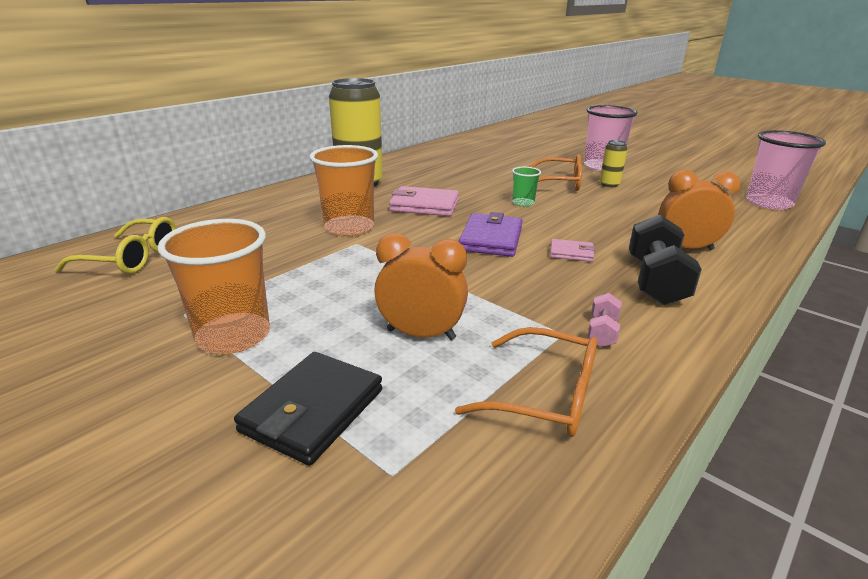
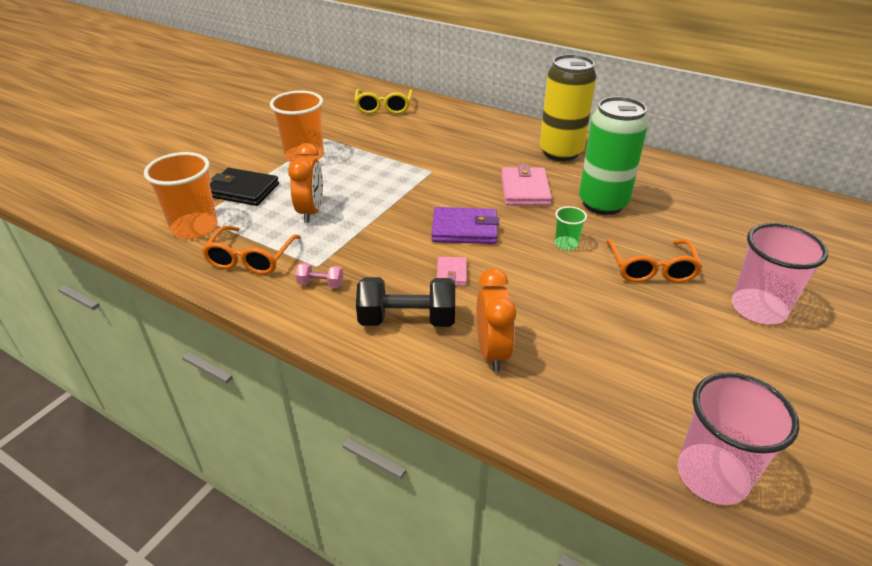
camera: 80 degrees right, 10 degrees up
orange cup [310,145,378,236] -> orange cup moved to [144,152,218,239]
yellow can [600,140,627,187] -> none
none -> green can [579,96,648,215]

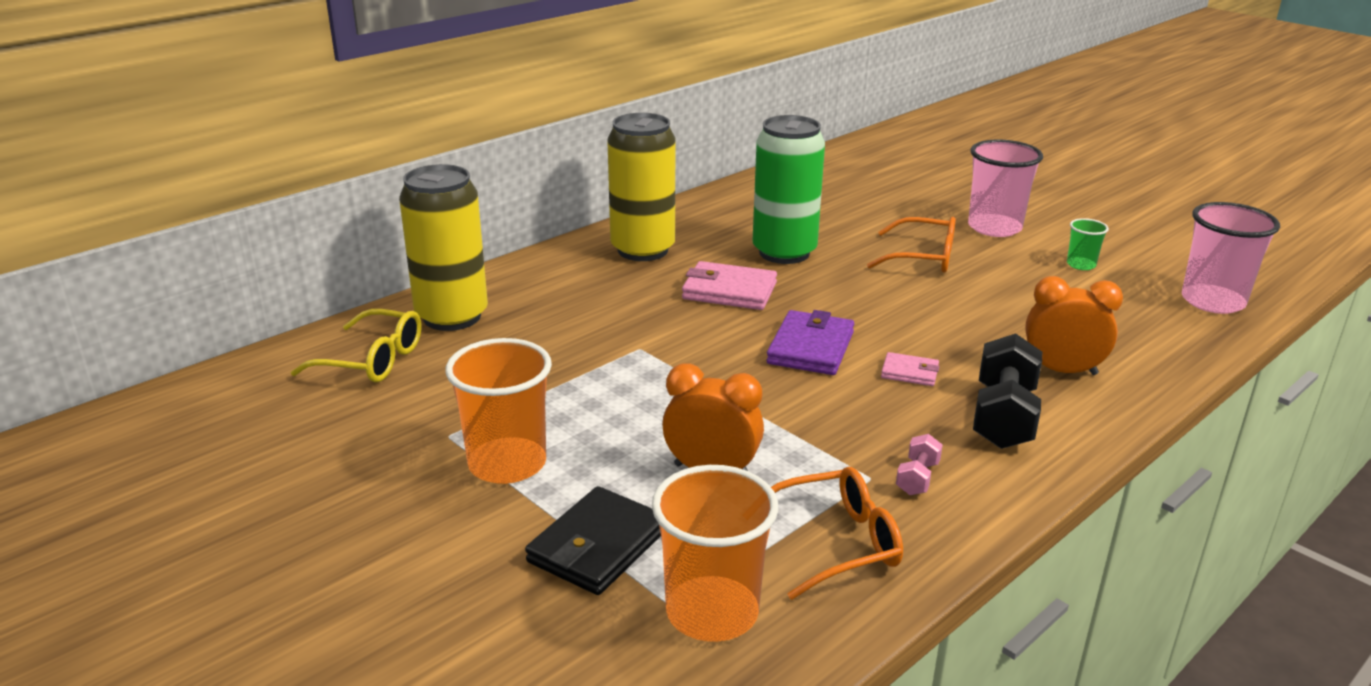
camera: 75 degrees left, 10 degrees down
orange glasses [201,226,301,274] -> orange glasses turned 45 degrees counterclockwise [771,467,903,600]
green cup [555,206,587,250] -> green cup moved to [1067,218,1109,270]
none -> yellow can [399,164,488,331]

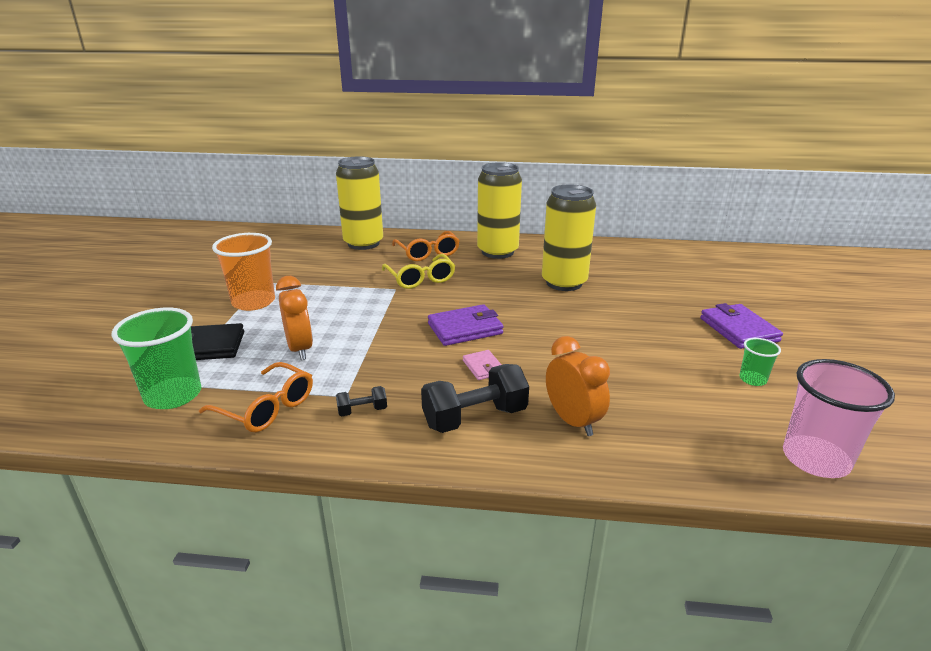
camera: 50 degrees right, 0 degrees up
yellow glasses [291,309,422,383] -> yellow glasses moved to [382,254,455,289]
orange cup [652,465,779,642] -> green cup [112,307,201,409]
pink wallet [682,261,777,310] -> none
green can [753,115,825,264] -> yellow can [542,184,596,291]
orange glasses [867,217,956,273] -> orange glasses moved to [392,231,460,261]
pink dumbbell [896,434,943,495] -> black dumbbell [336,386,387,416]
pink cup [968,140,1043,237] -> purple wallet [700,303,783,349]

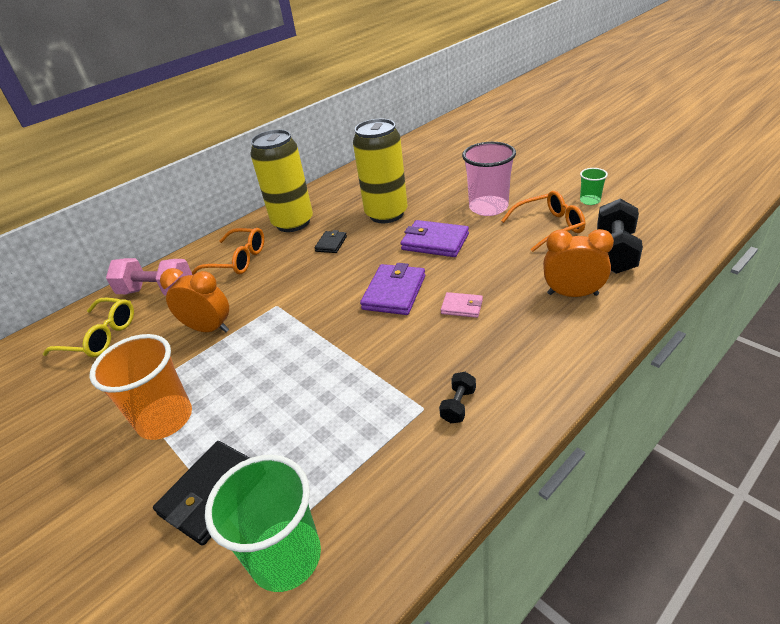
camera: 45 degrees left, 10 degrees up
orange glasses [199,362,313,433] -> orange glasses moved to [501,191,585,252]
orange clock [276,276,313,360] -> orange clock moved to [160,268,229,332]
yellow can [336,156,383,250] -> pink dumbbell [106,258,192,296]
yellow glasses [382,254,455,289] -> yellow glasses moved to [43,298,134,357]
black dumbbell [421,364,529,433] -> black dumbbell moved to [597,199,643,274]
purple wallet [700,303,783,349] -> purple wallet moved to [401,220,469,257]
pink cup [783,359,895,478] -> pink cup moved to [462,142,516,216]
none -> black wallet [314,230,347,253]

